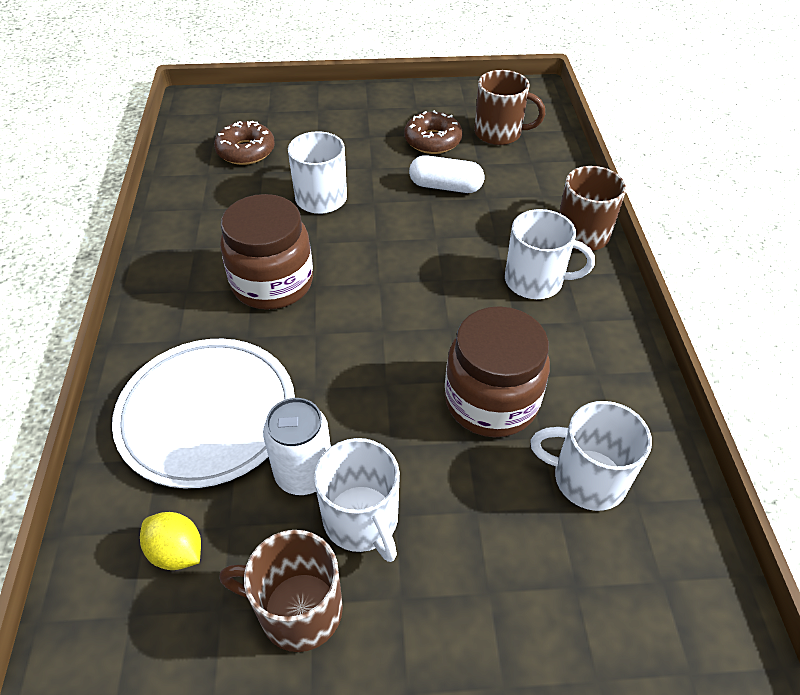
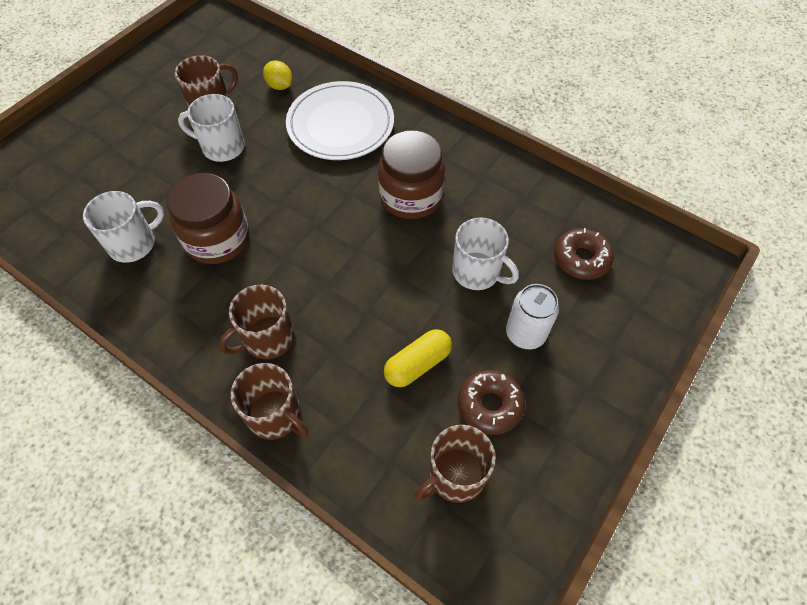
camera: 130 degrees right, 10 degrees up
yellow lemon [140,512,201,570] -> yellow lemon turned 60 degrees clockwise [263,61,292,90]
white can [263,398,331,495] -> white can moved to [506,284,559,349]
white capsule [409,155,484,193] -> yellow capsule [384,329,452,387]
white mug [505,209,595,299] -> brown mug [219,285,295,359]

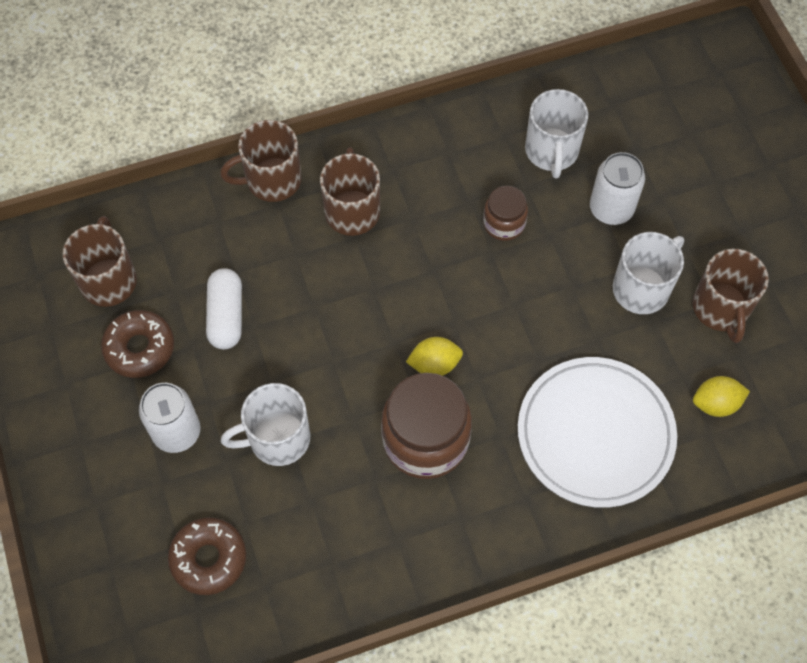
camera: 125 degrees right, 5 degrees up
brown jar [167,173,249,264] -> brown jar [483,186,528,241], size x0.54
yellow capsule [384,329,452,387] -> white capsule [206,268,242,349]
none -> yellow lemon [406,337,463,376]
none -> white can [590,152,645,225]

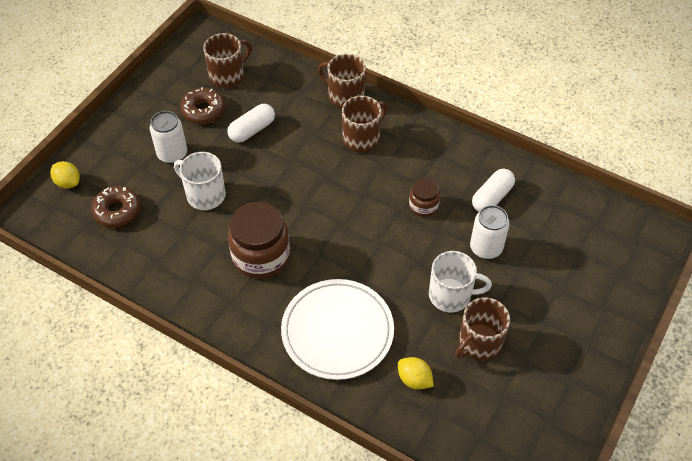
camera: 50 degrees right, 10 degrees down
yellow lemon [406,337,463,376] -> yellow lemon moved to [50,161,80,189]
white mug [525,89,588,178] -> white capsule [472,169,515,212]

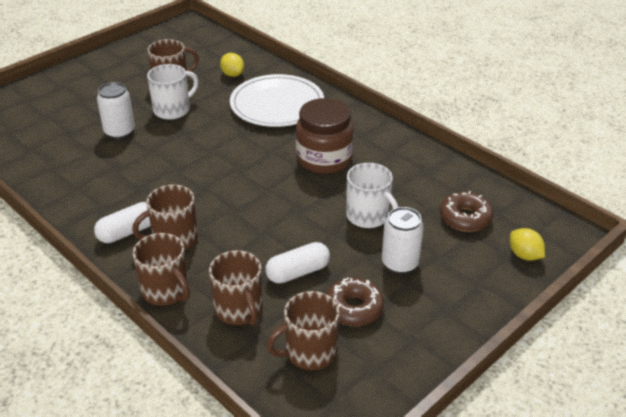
camera: 165 degrees left, 15 degrees down
brown jar [409,177,440,217] -> none
white mug [429,251,492,312] -> white mug turned 120 degrees clockwise [147,64,198,120]
white capsule [472,169,515,212] -> white capsule moved to [94,202,151,243]
none -> brown mug [209,250,263,325]

